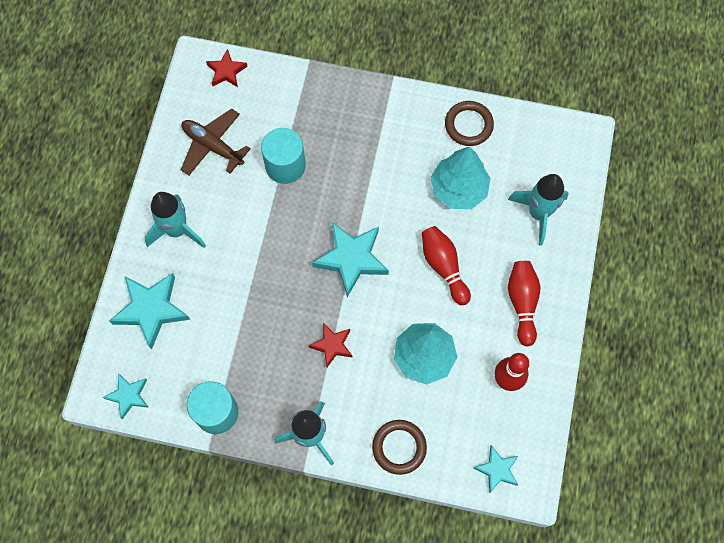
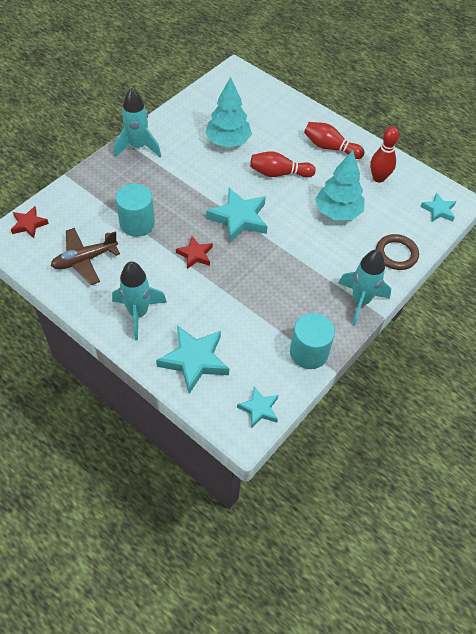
camera: 65 degrees left, 15 degrees down
red star [309,323,353,367] -> red star moved to [176,236,213,269]
brown ring [445,101,494,146] -> none
turquoise rocket [508,174,569,246] -> turquoise rocket moved to [114,88,161,157]

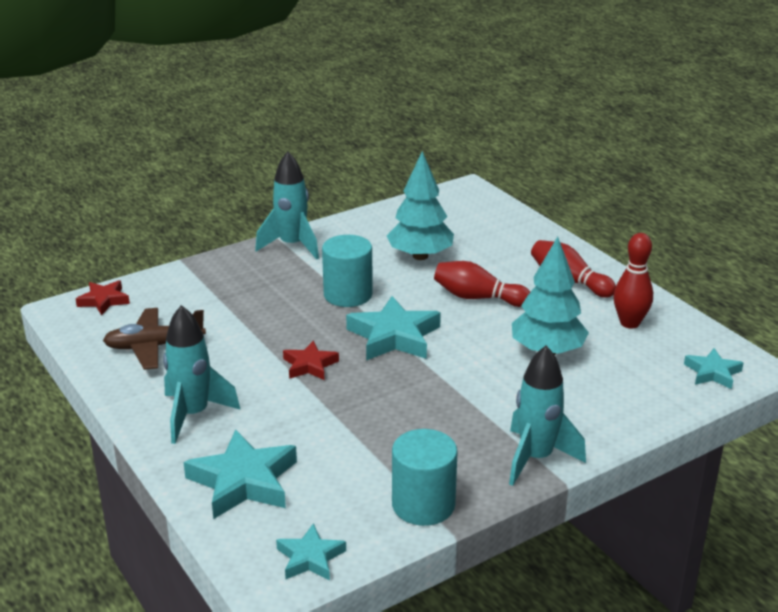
camera: 20 degrees right, 25 degrees down
turquoise cylinder [116,184,155,237] -> turquoise cylinder moved to [322,235,373,307]
brown ring [376,234,419,270] -> none

